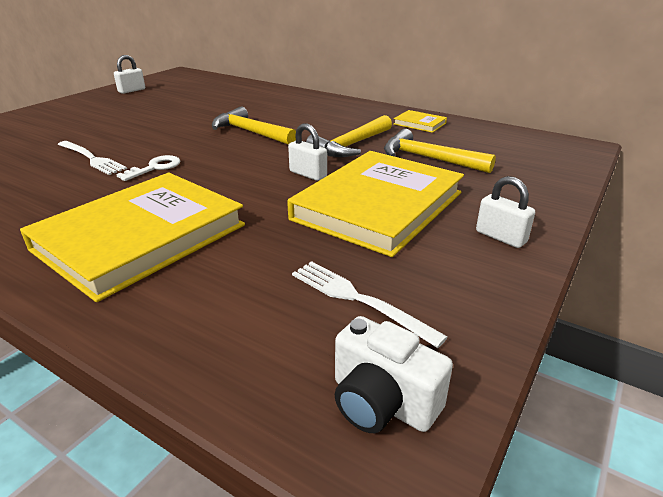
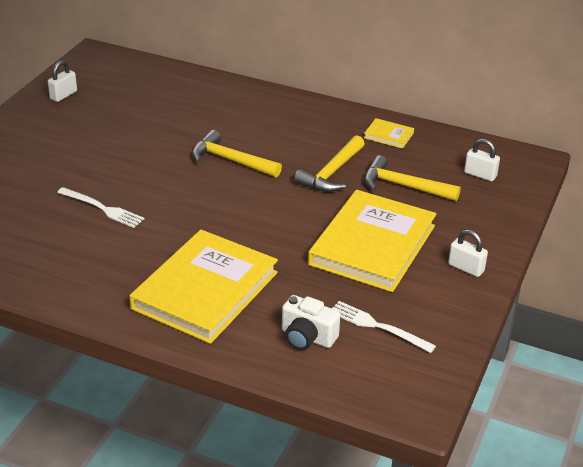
camera: 10 degrees left, 5 degrees up
white key [116,155,180,181] -> none
white padlock [288,123,327,181] -> white padlock moved to [464,139,500,181]
white camera [335,316,453,433] -> white camera moved to [282,295,340,350]

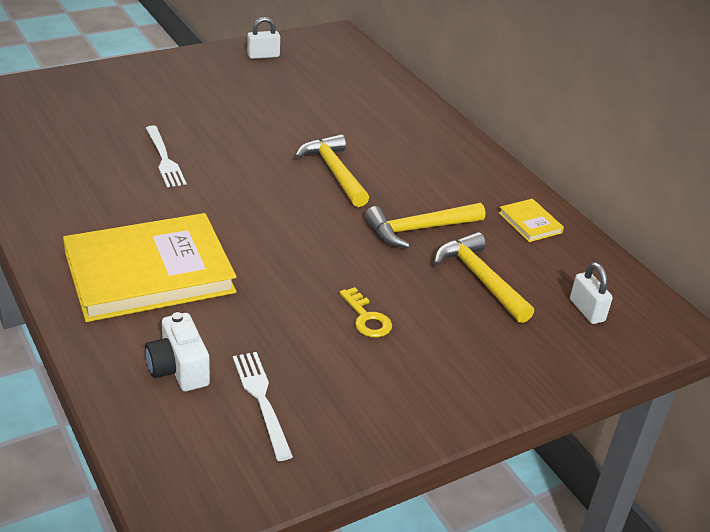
camera: 35 degrees right, 0 degrees up
yellow book [308,190,436,292] -> yellow key [339,287,392,338]
white padlock [448,229,488,277] -> none

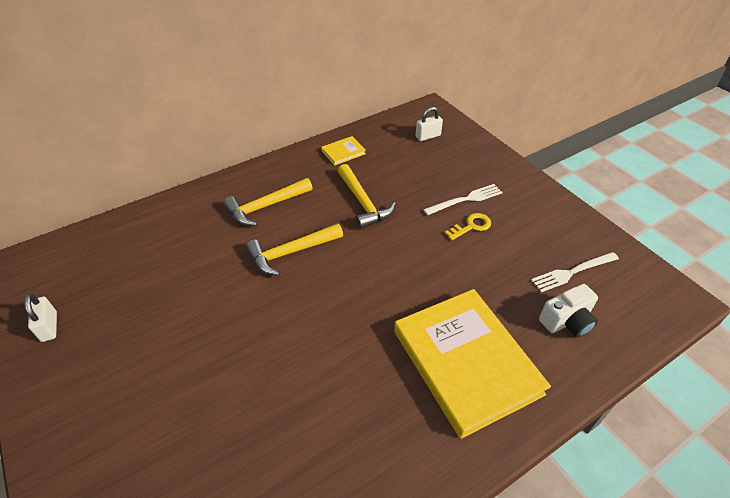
camera: 90 degrees left, 10 degrees up
white fork [146,125,186,187] -> white fork moved to [423,184,503,215]
yellow hammer [434,232,534,323] -> yellow hammer moved to [223,178,313,226]

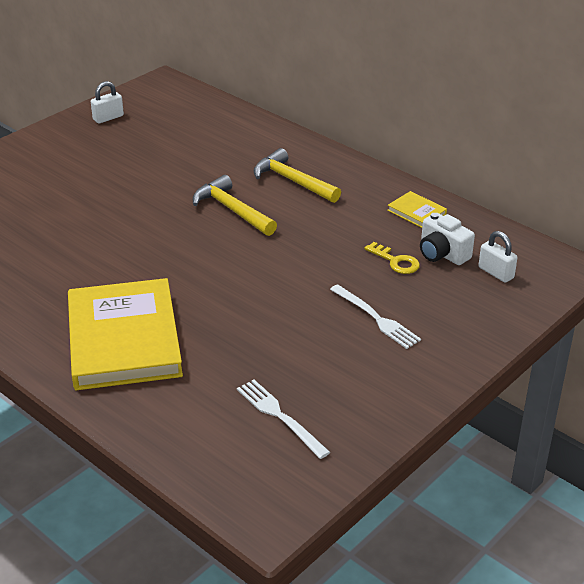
camera: 75 degrees right, 10 degrees down
yellow hammer [338,164,396,229] -> none
yellow book [394,289,551,439] -> yellow book turned 60 degrees counterclockwise [68,278,183,390]
yellow key [445,213,491,241] -> yellow key moved to [364,242,420,274]
white camera [539,284,598,338] -> white camera moved to [420,213,475,265]

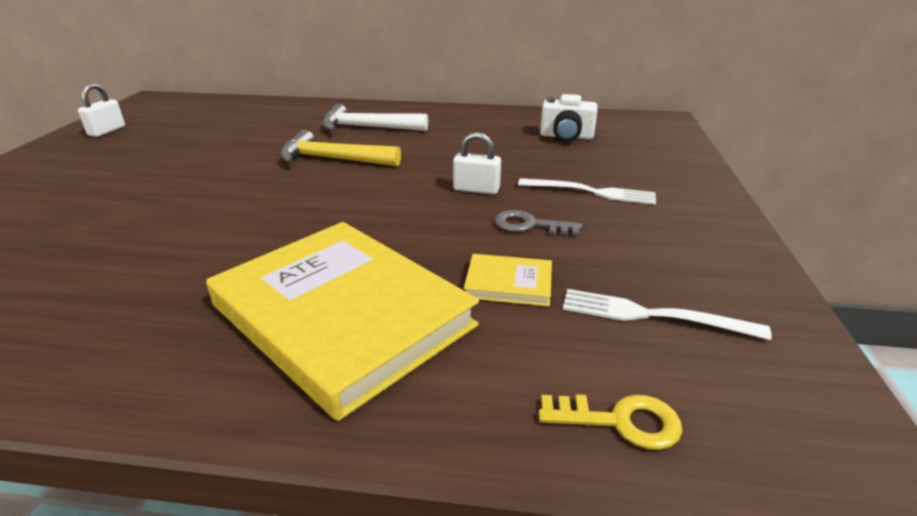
camera: 35 degrees left, 5 degrees down
yellow hammer [254,148,341,203] -> white hammer [322,104,428,131]
yellow key [364,242,420,274] -> yellow key moved to [538,394,682,450]
yellow book [387,191,447,228] -> yellow book moved to [464,254,552,307]
white padlock [479,231,518,283] -> white padlock moved to [453,132,501,194]
none -> grey key [495,210,582,236]

